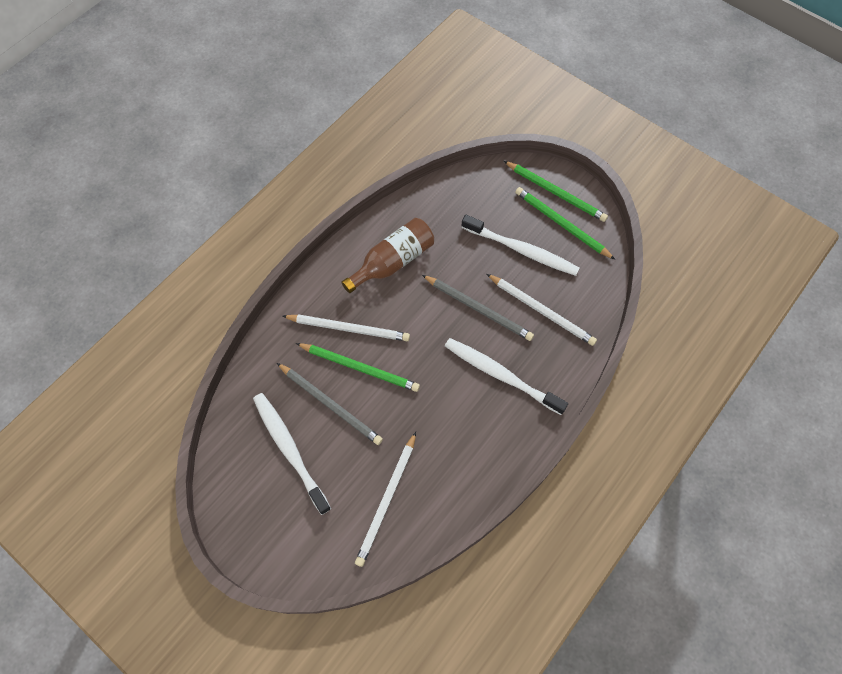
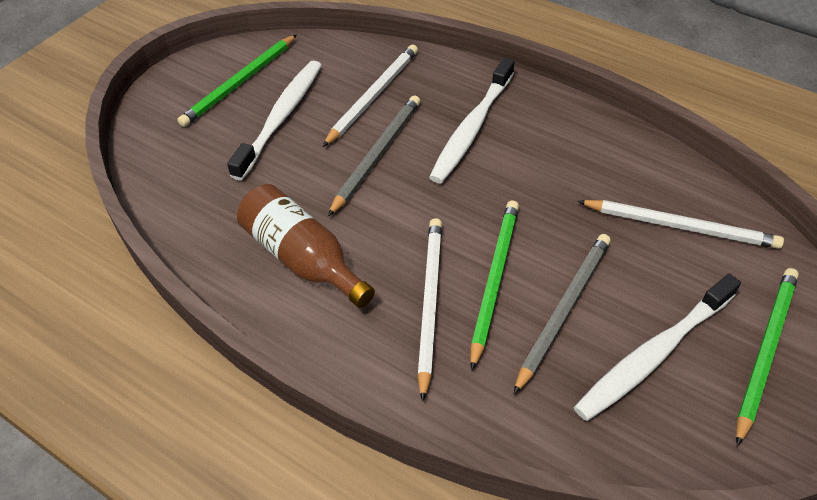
camera: 95 degrees left, 15 degrees down
green pencil [504,161,608,222] -> green pencil moved to [736,268,799,446]

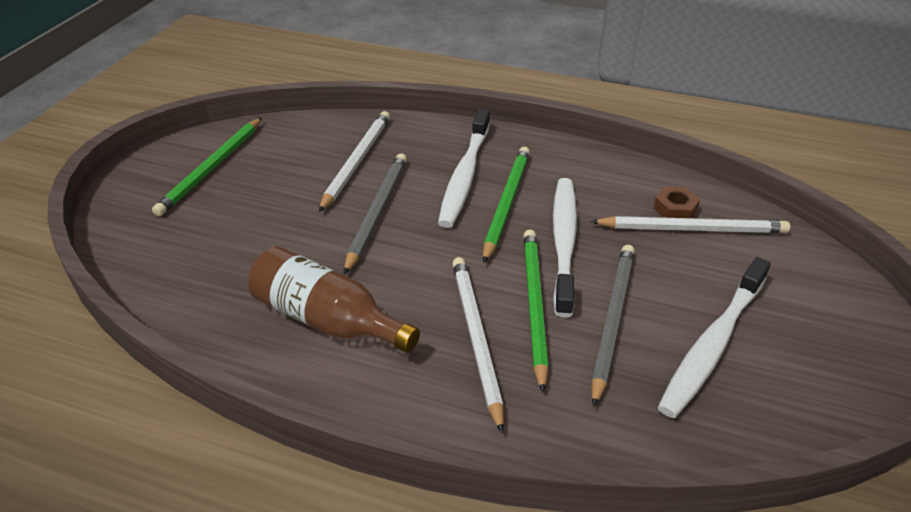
camera: 15 degrees left, 10 degrees down
white toothbrush [227,60,322,181] -> white toothbrush moved to [553,178,577,318]
green pencil [736,268,799,446] -> green pencil moved to [483,147,530,263]
none -> brown nut [653,186,700,218]

